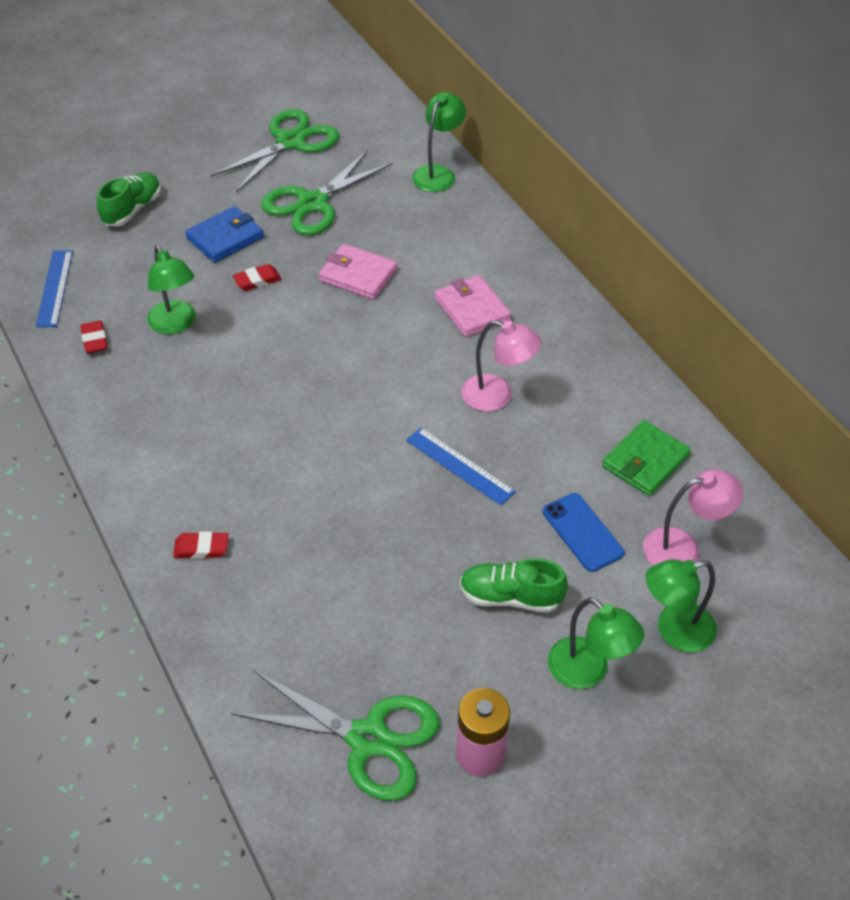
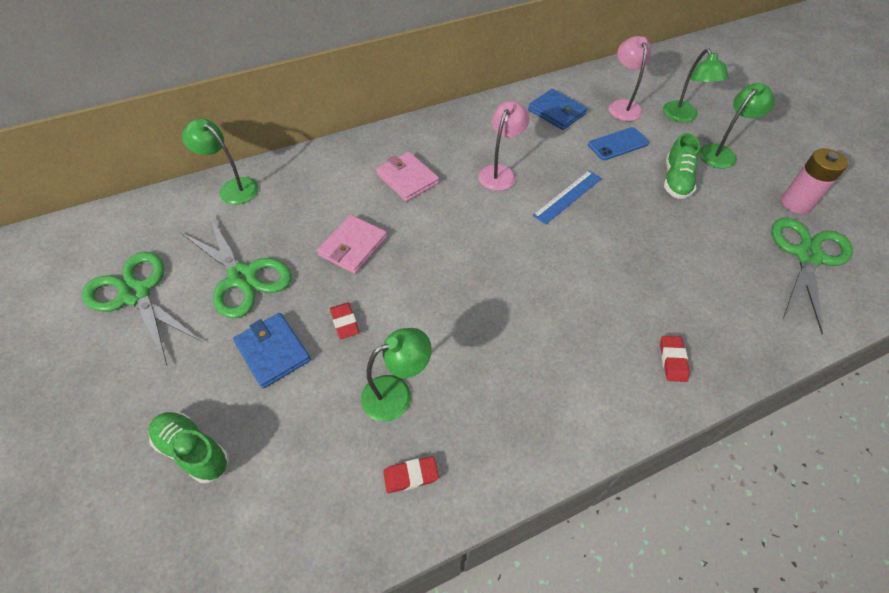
camera: 85 degrees left, 5 degrees up
blue ruler [36,250,73,327] -> none
pink wallet [435,275,511,337] -> pink wallet turned 75 degrees clockwise [376,152,439,202]
green wallet [602,420,691,496] -> blue wallet [528,89,587,130]

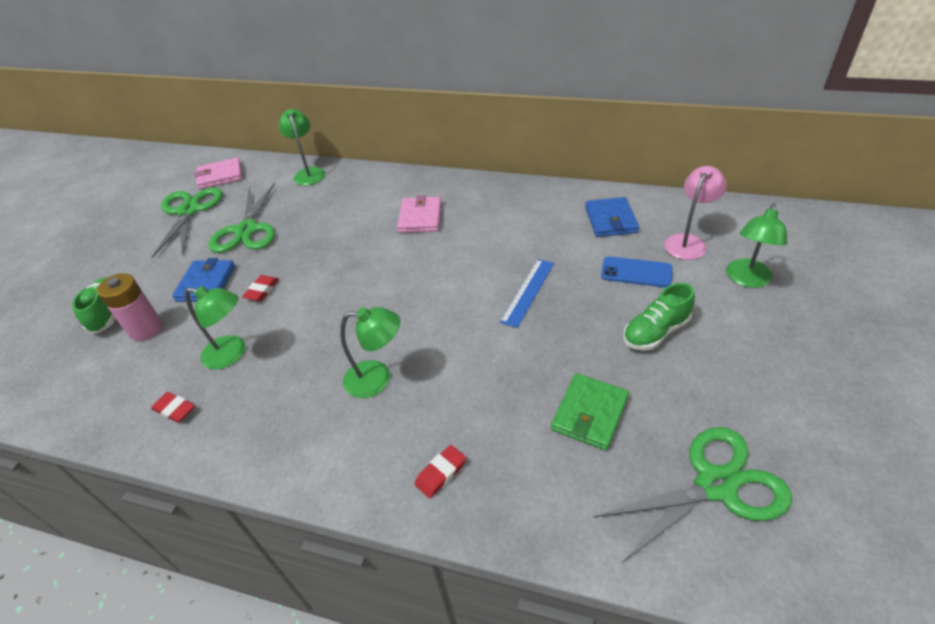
camera: 45 degrees right, 10 degrees down
pink wallet [317,215,387,274] -> pink wallet moved to [194,157,242,189]
pink lamp [478,101,529,191] -> none
blue ruler [532,171,602,225] -> blue ruler turned 60 degrees counterclockwise [500,259,554,328]
green lamp [699,83,775,169] -> green lamp moved to [340,307,400,398]
pink battery [781,148,848,214] -> pink battery moved to [97,273,163,341]
none -> green wallet [551,373,629,451]

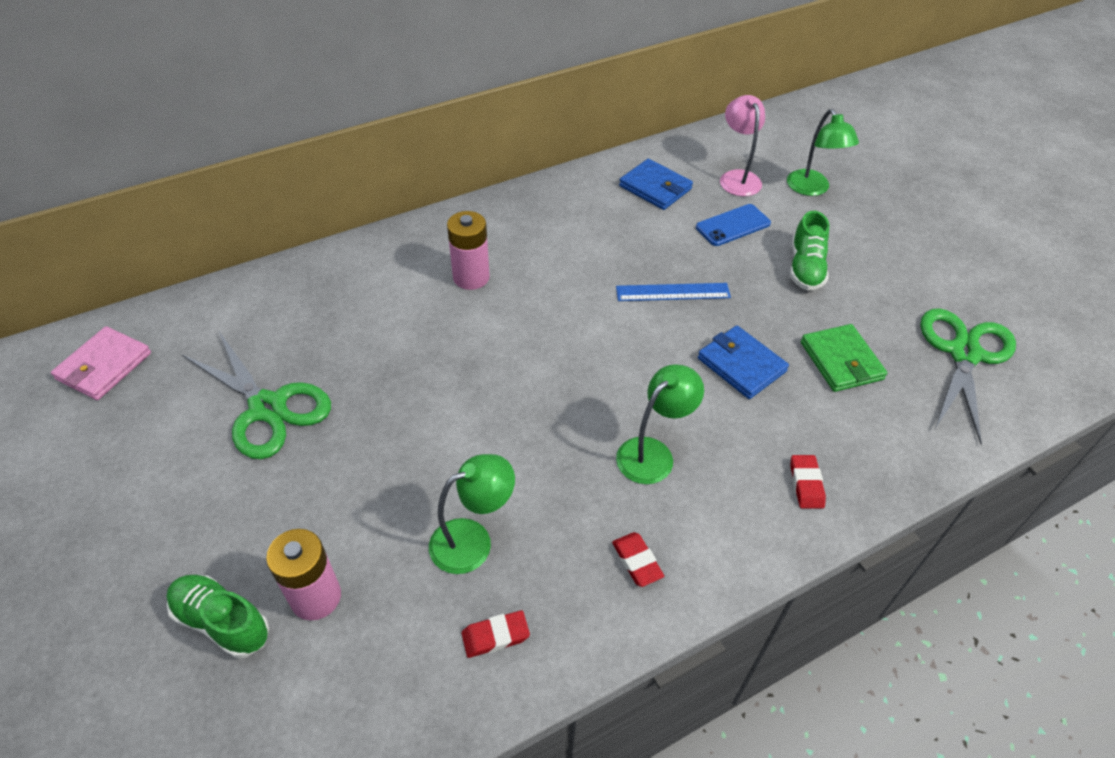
camera: 50 degrees left, 5 degrees up
green scissors [152,187,223,258] -> none
blue wallet [172,258,235,302] -> blue wallet moved to [698,326,789,399]
red eraser [242,275,279,301] -> red eraser moved to [612,532,664,587]
green lamp [279,109,325,186] -> none
pink wallet [397,195,442,233] -> pink battery [447,211,490,290]
blue ruler [500,259,554,328] -> blue ruler turned 75 degrees counterclockwise [616,283,731,301]

